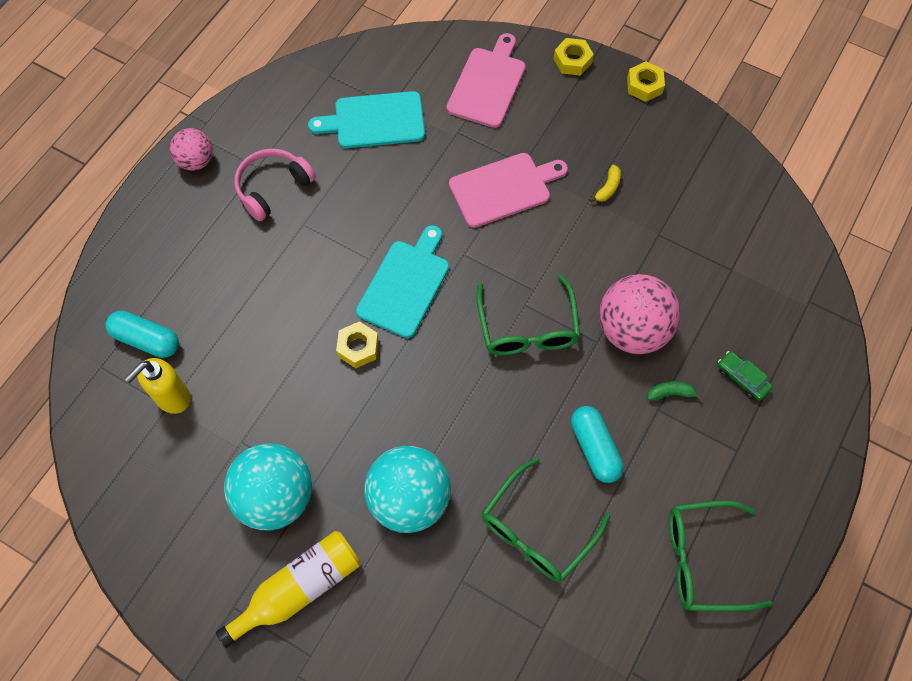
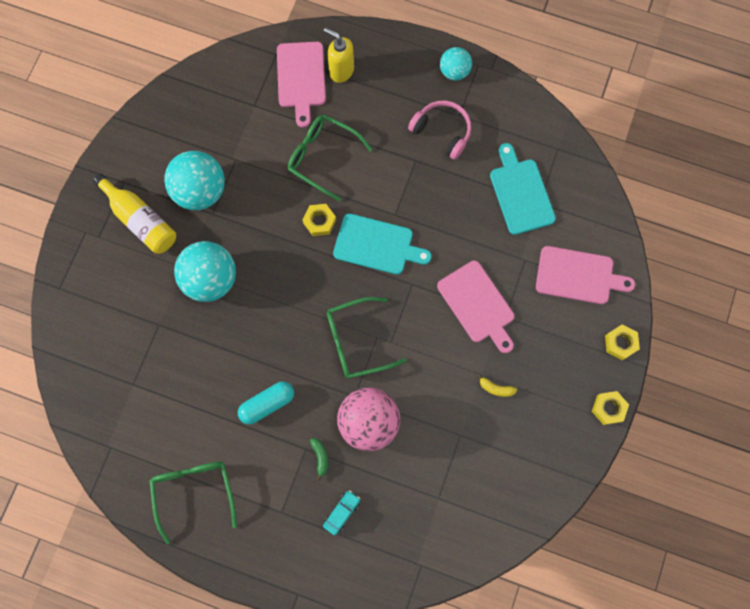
camera: 80 degrees right, 10 degrees up
turquoise capsule [105,311,179,358] -> pink cutting board [277,42,326,128]
yellow soap dispenser [124,358,191,414] -> yellow soap dispenser moved to [324,28,354,83]
pink ball [170,128,213,171] -> turquoise ball [440,47,472,81]
green glasses [482,458,610,582] -> green glasses moved to [288,114,373,202]
green car [718,351,773,401] -> turquoise car [323,490,360,535]

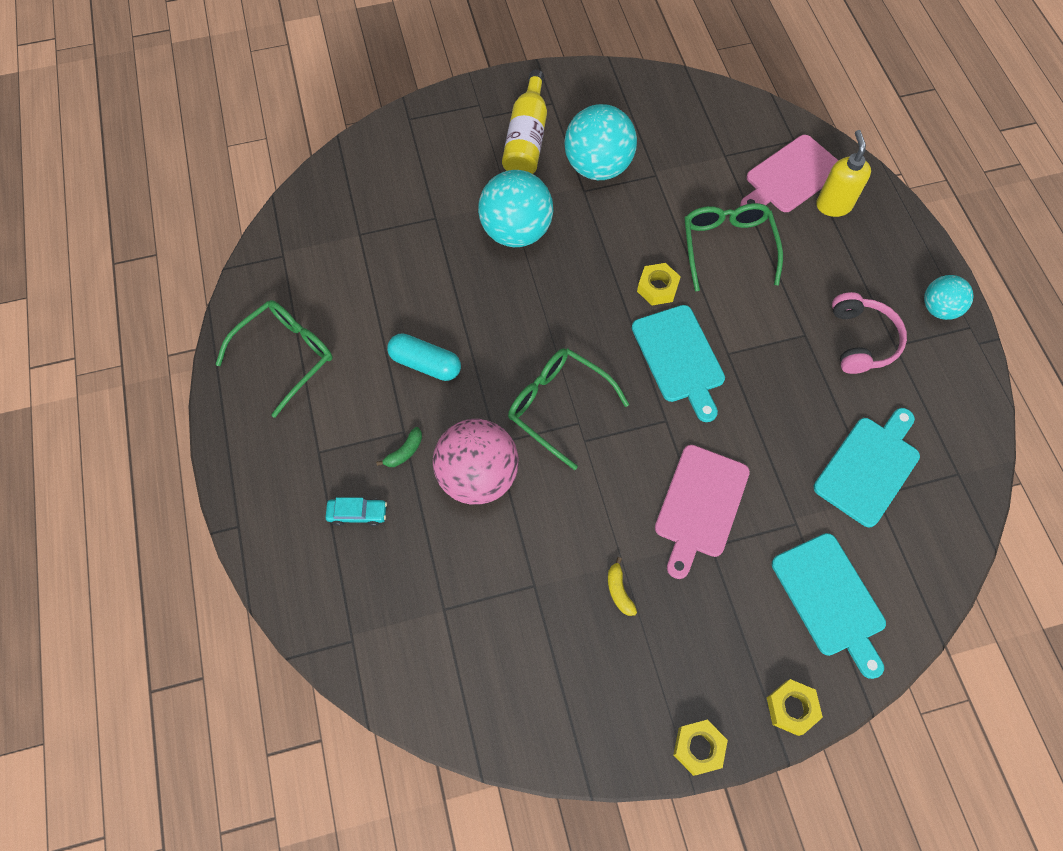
camera: 55 degrees right, 10 degrees down
pink cutting board [536,246,635,304] -> turquoise cutting board [772,533,886,679]

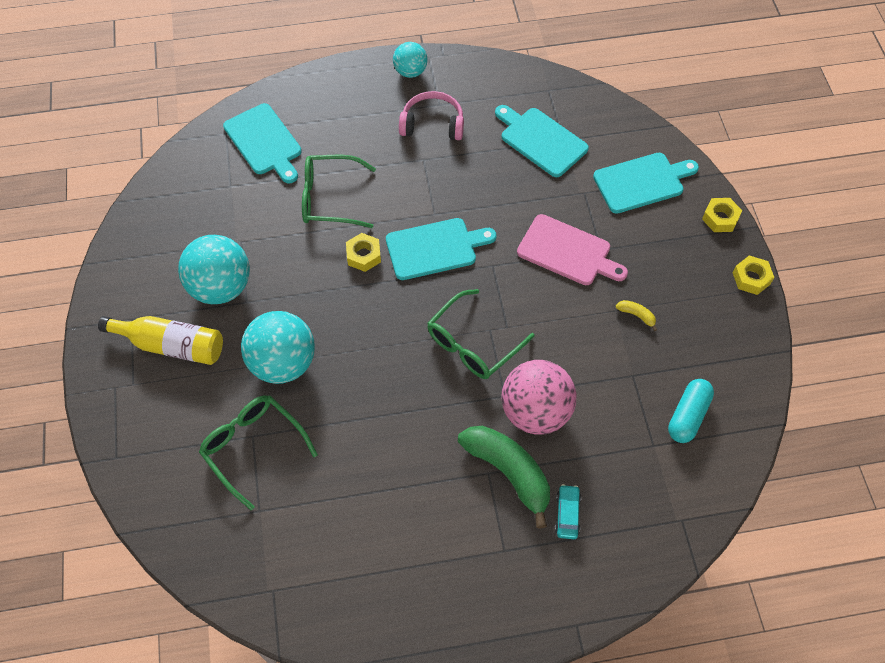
camera: 85 degrees left, 5 degrees down
green glasses [215,300,333,418] -> green glasses moved to [199,395,318,510]
green banana [376,427,422,467] -> green banana [458,426,550,529], size x2.44
turquoise capsule [387,333,461,381] -> turquoise capsule moved to [668,379,714,443]
yellow banana [608,557,637,616] -> yellow banana turned 135 degrees counterclockwise [616,300,657,331]
pink cutting board [740,135,838,212] -> turquoise cutting board [223,103,302,183]
yellow soap dispenser [816,130,871,217] -> none

